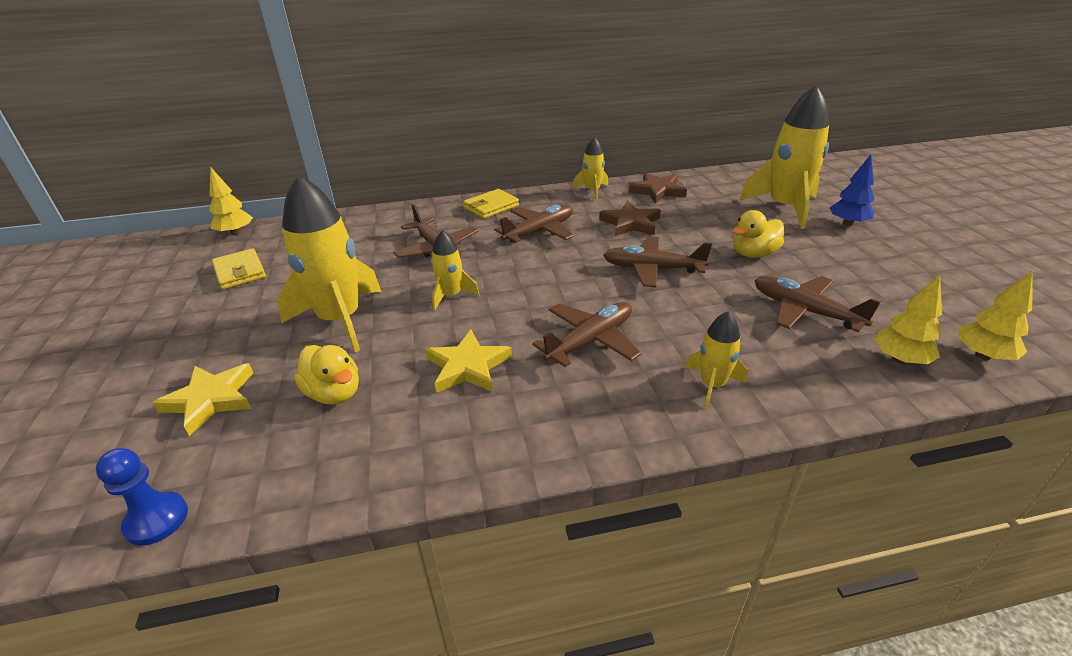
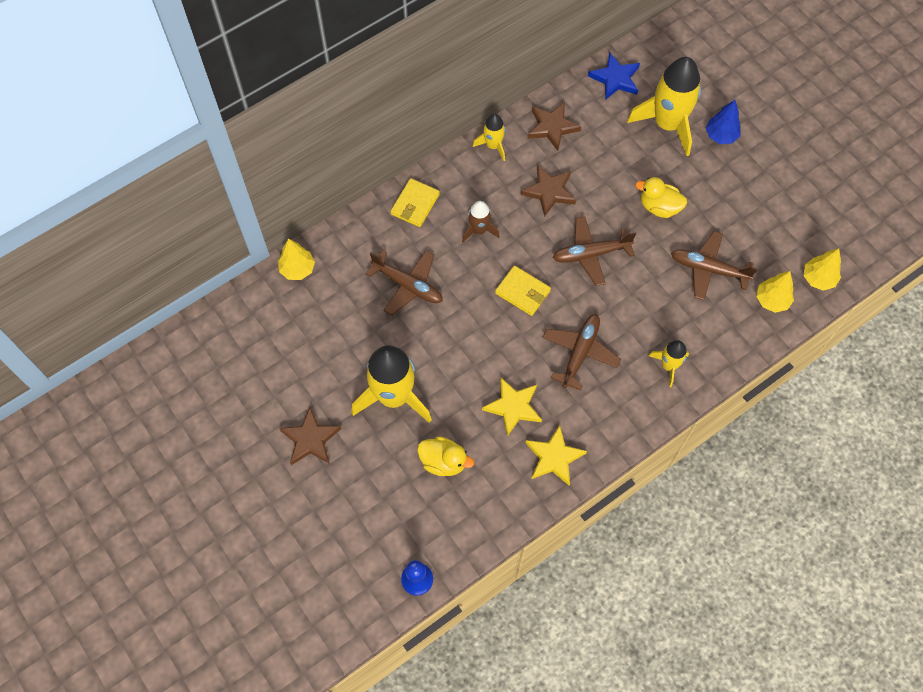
camera: 25 degrees left, 30 degrees up
yellow star [152,363,253,436] -> yellow star moved to [526,425,587,486]
yellow tree [209,167,253,235] -> yellow tree moved to [278,238,315,280]
yellow wallet [212,248,266,289] -> yellow wallet moved to [495,266,551,316]
yellow rocket [431,230,480,310] -> none
brown plane [494,204,574,243] -> brown rocket [462,201,500,243]
yellow duck [733,210,784,258] -> yellow duck turned 75 degrees clockwise [635,177,687,218]
none -> brown star [279,407,341,465]
none -> blue star [588,53,640,100]

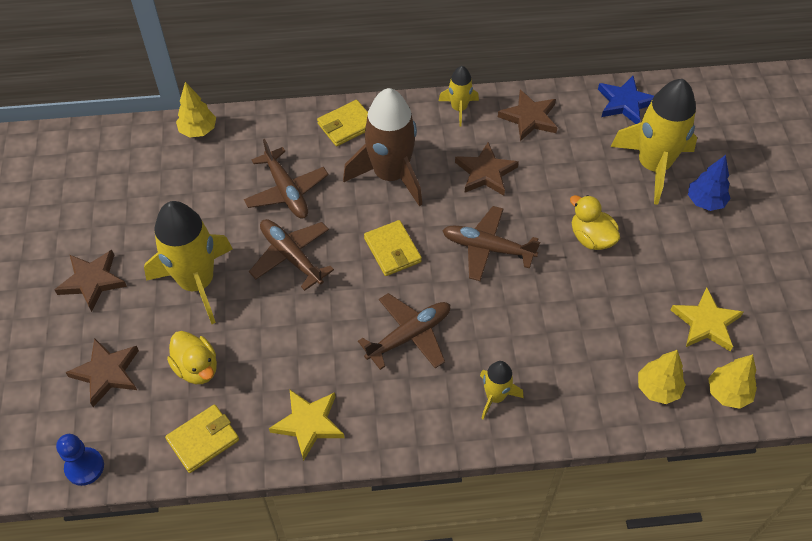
camera: 30 degrees right, 10 degrees down
brown rocket [462,201,500,243] -> brown rocket [343,88,422,206], size x1.98
yellow star [482,378,542,437] -> yellow star moved to [671,287,743,351]
brown plane [671,231,757,300] -> brown plane moved to [249,219,334,291]
none -> brown star [65,338,139,407]
none -> yellow wallet [165,404,239,473]

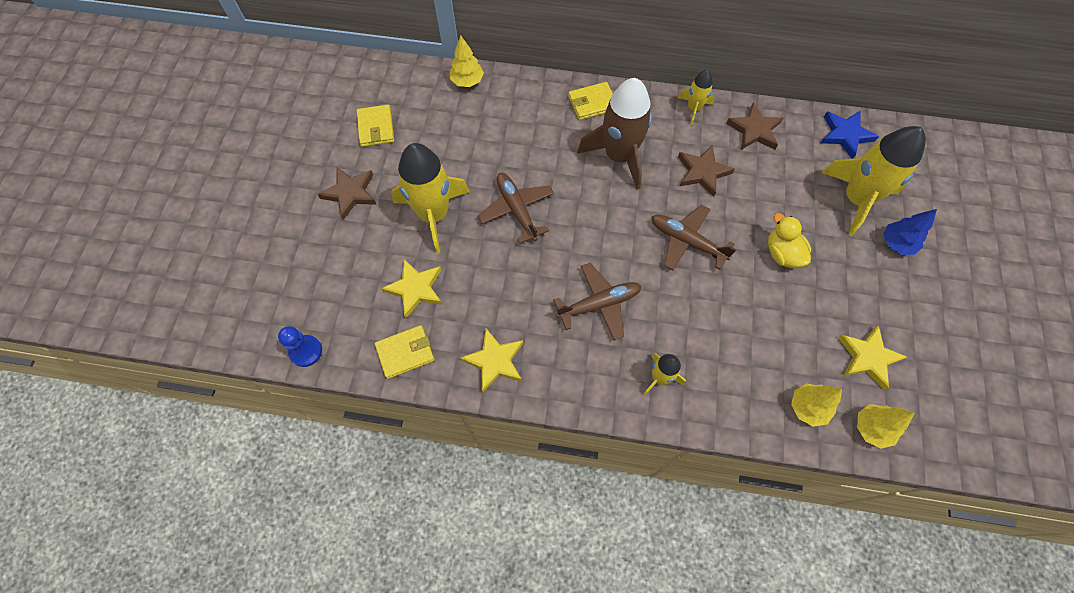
camera: 15 degrees right, 10 degrees up
brown star [65,338,139,407] -> none
yellow duck [167,331,217,384] -> yellow star [381,259,442,318]
brown plane [244,139,328,219] -> none
yellow wallet [364,220,422,276] -> yellow wallet moved to [357,105,394,147]

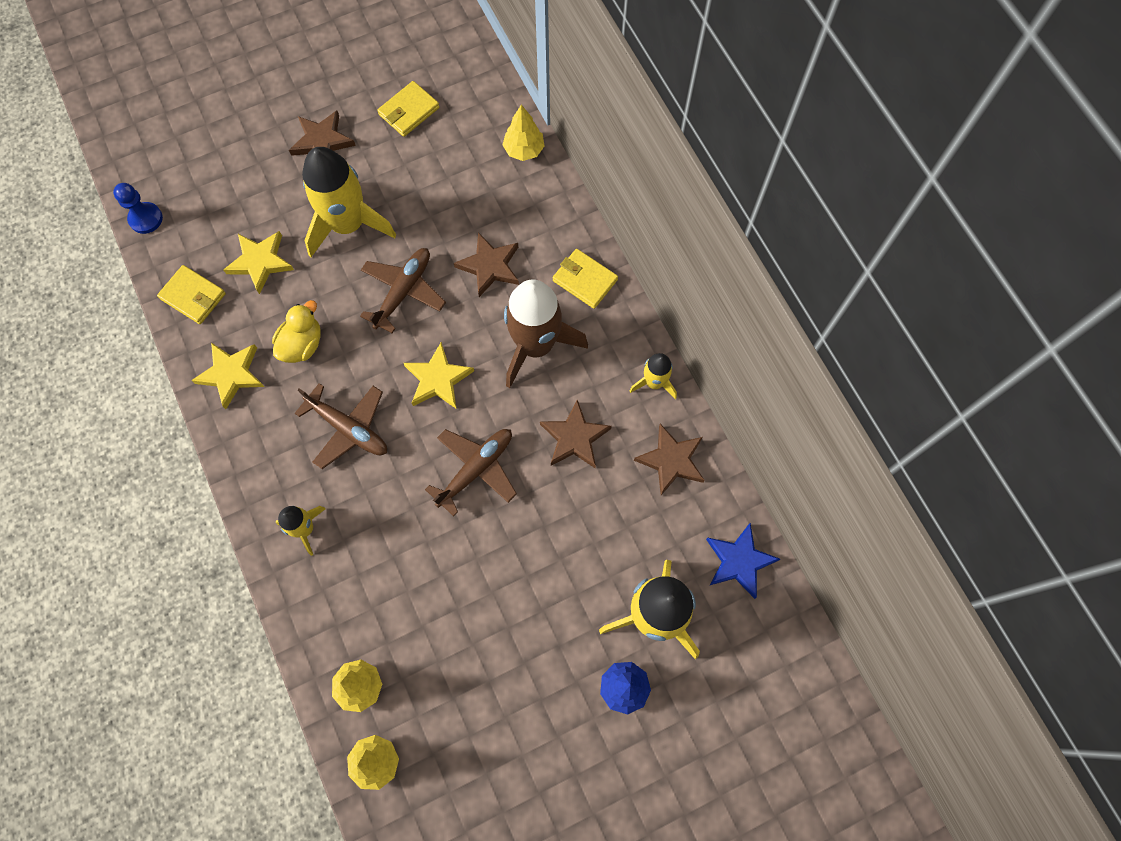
camera: 55 degrees right, 5 degrees up
brown plane [652,205,737,270] -> brown plane turned 45 degrees clockwise [425,429,517,516]
yellow duck [768,213,811,268] -> yellow duck moved to [272,300,321,363]
yellow star [838,325,907,390] -> yellow star moved to [404,342,474,409]
none -> brown star [454,232,519,297]

